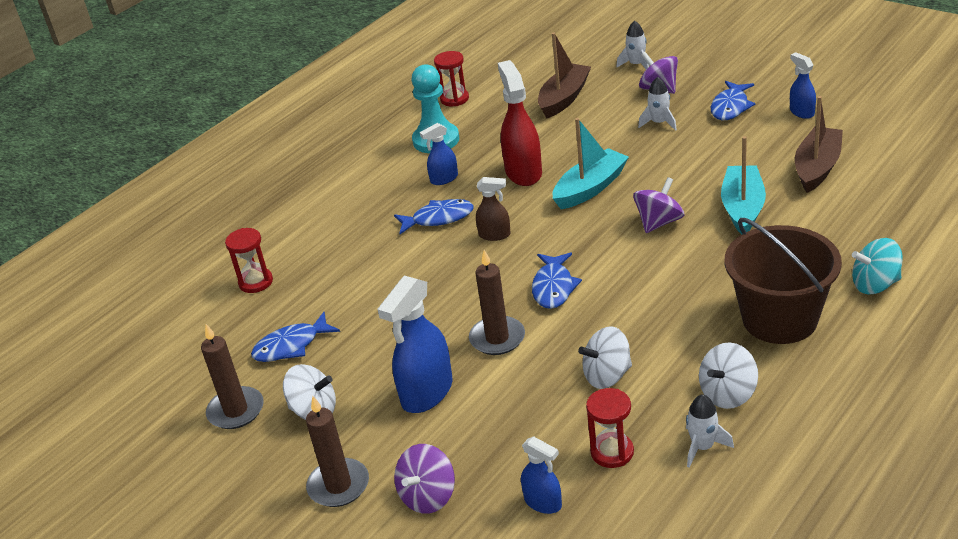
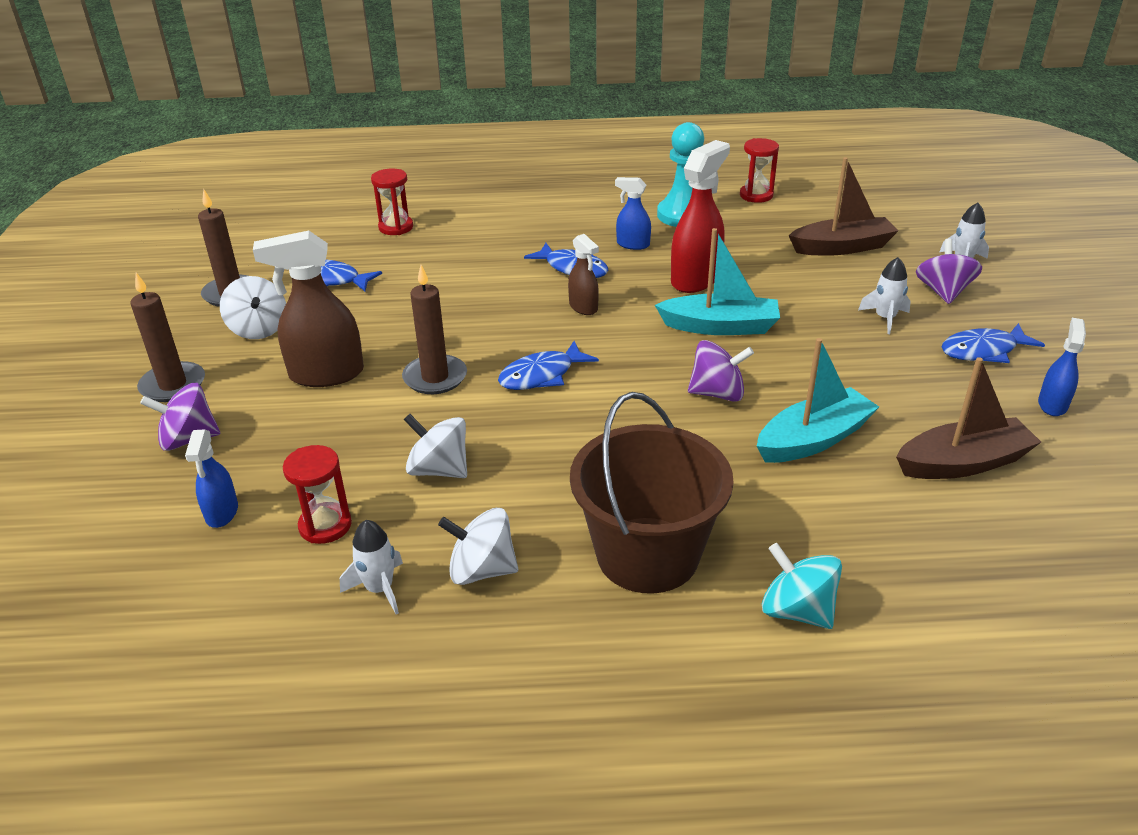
camera: 45 degrees right, 0 degrees up
blue spray bottle [377,275,452,413] -> brown spray bottle [253,231,364,387]

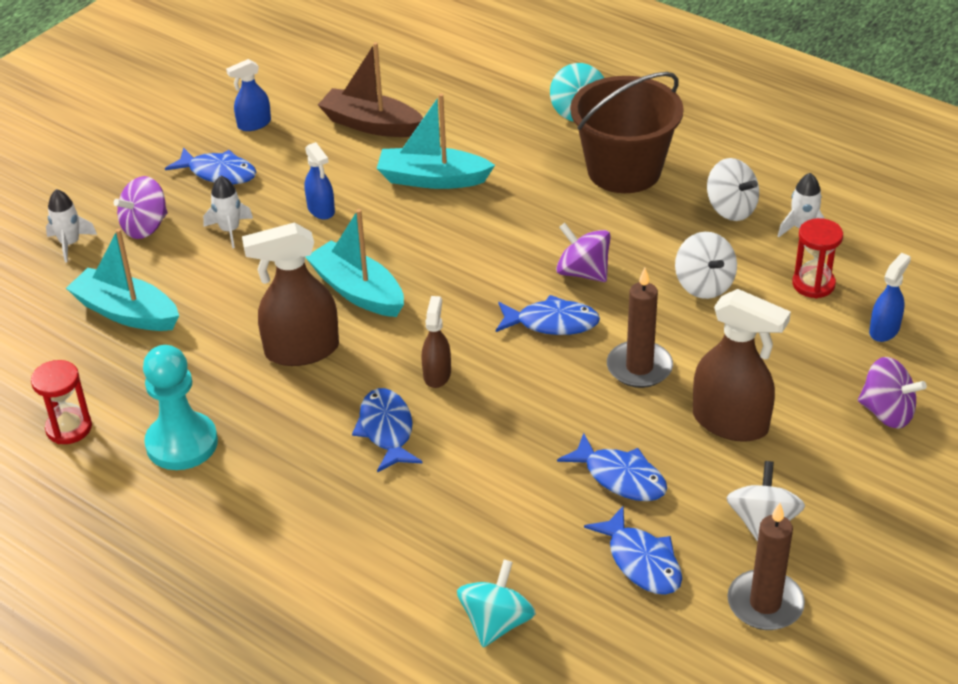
camera: 140 degrees left, 5 degrees up
brown candle [130,273,205,402] -> none
red hourglass [371,169,413,235] -> turquoise spinning top [457,560,536,647]
blue spray bottle [615,177,651,250] -> blue spray bottle moved to [304,142,335,220]
red spray bottle [671,140,730,293] -> brown spray bottle [242,222,339,366]
purple spinning top [688,340,754,402] -> purple spinning top moved to [556,223,611,282]
brown boat [789,157,898,256] -> turquoise boat [66,228,179,331]
none -> blue fish [557,433,667,501]

